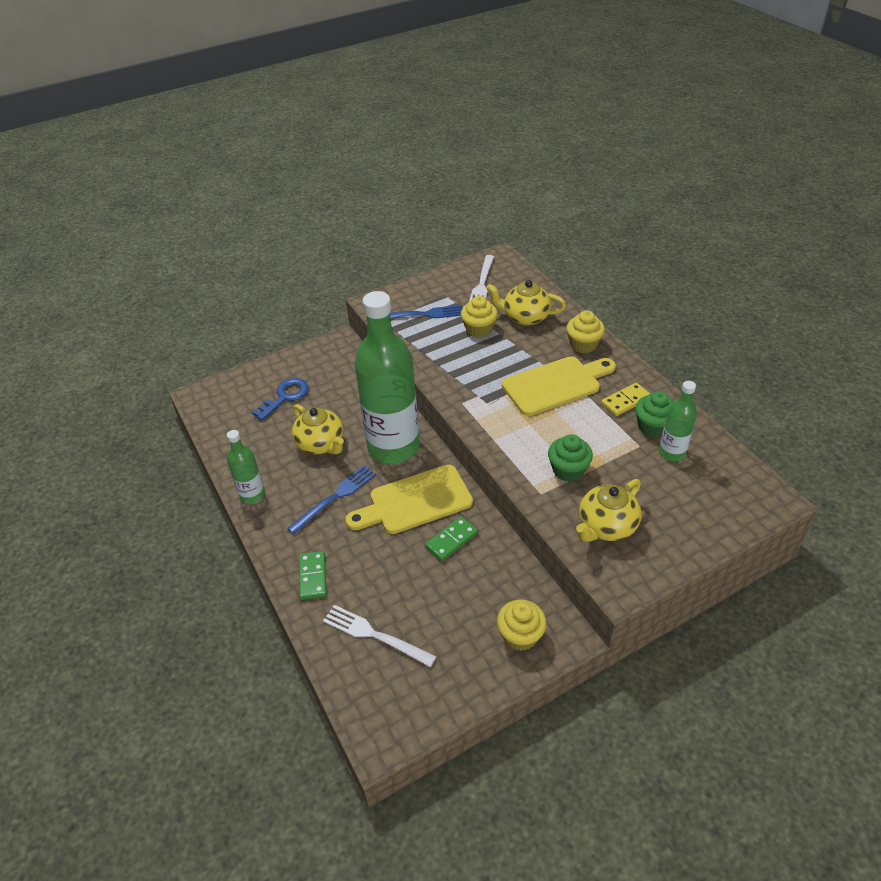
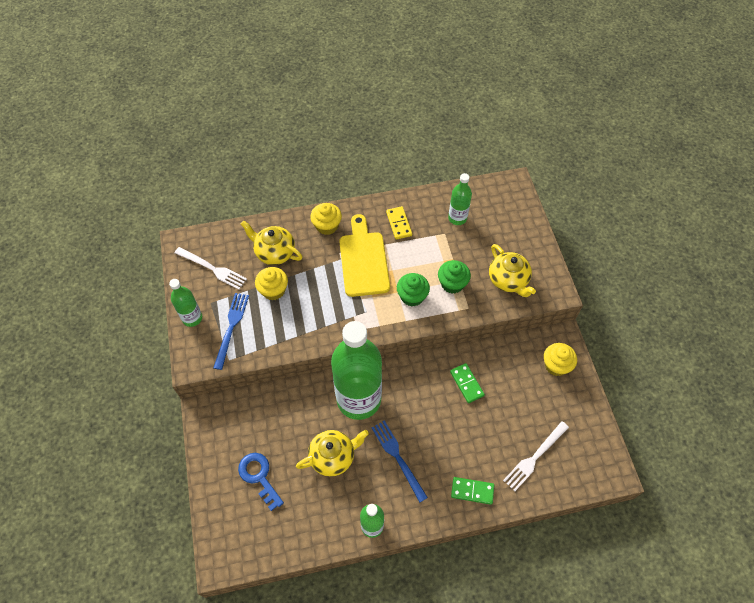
camera: 75 degrees left, 15 degrees up
yellow cutting board [345,465,473,534] -> none
yellow teapot [487,280,566,326] -> yellow teapot turned 90 degrees clockwise [241,221,303,265]
green cupcake [635,391,674,437] -> green cupcake moved to [397,273,430,307]
none -> green bottle [169,279,202,327]

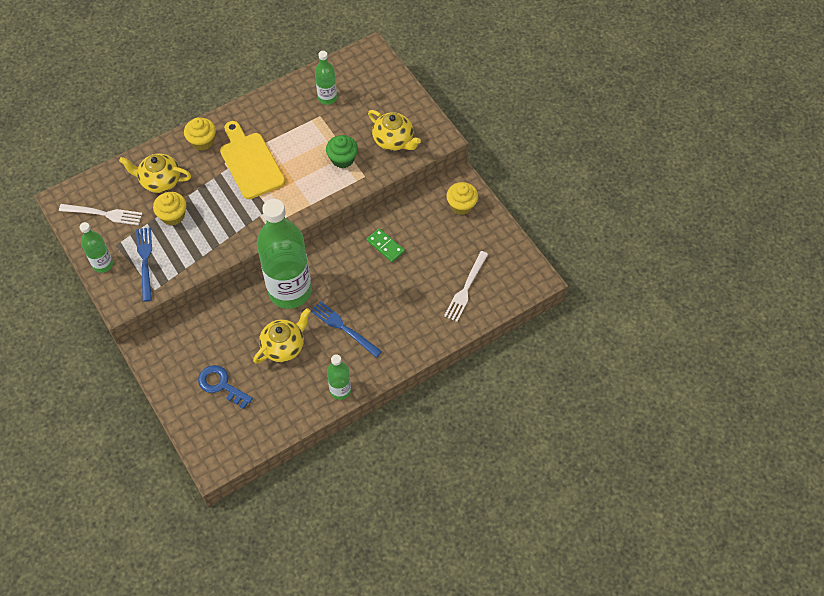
camera: 20 degrees left, 0 degrees up
yellow domino [386,206,412,240] -> none
green cupcake [397,273,430,307] -> none
green domino [451,477,494,505] -> none

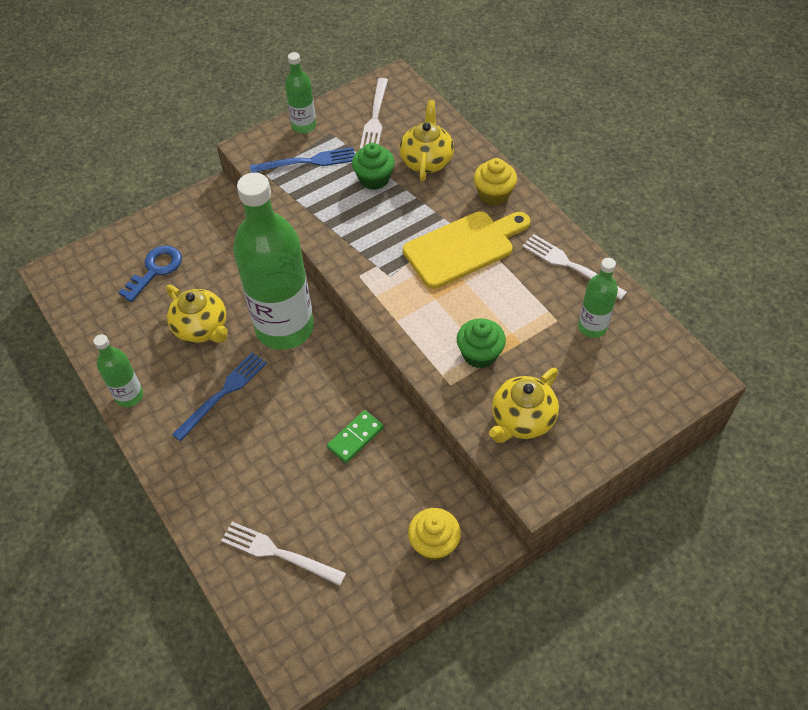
camera: 90 degrees right, 5 degrees down
yellow cupcake [153,192,186,226] -> green cupcake [352,143,395,190]
none -> white fork [522,234,627,300]

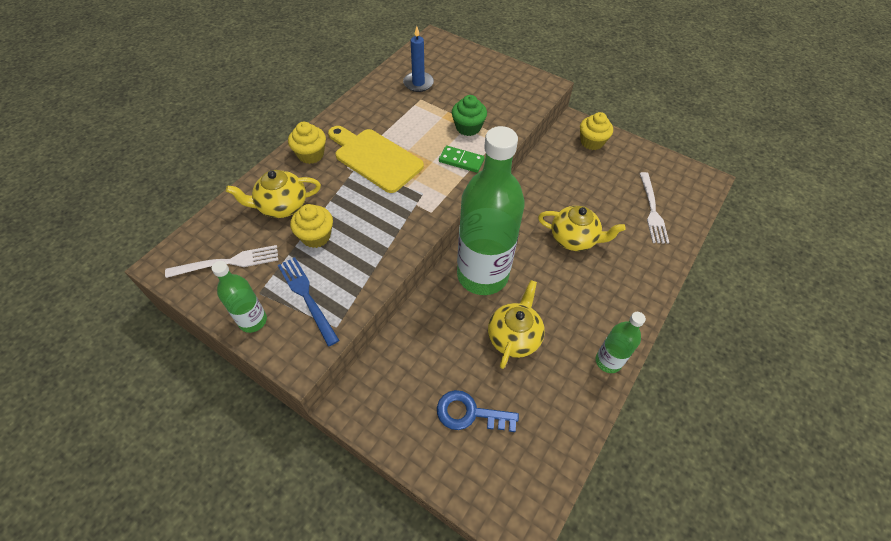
camera: 115 degrees left, 0 degrees up
blue fork [172,353,267,441] -> none
green domino [327,410,384,463] -> green domino moved to [439,146,485,173]
green cupcake [352,143,395,190] -> yellow cupcake [290,204,333,248]
yellow teapot [489,368,559,443] -> yellow teapot moved to [538,206,626,251]
white fork [522,234,627,300] -> none
green bottle [578,258,618,338] -> blue candle [403,26,434,92]

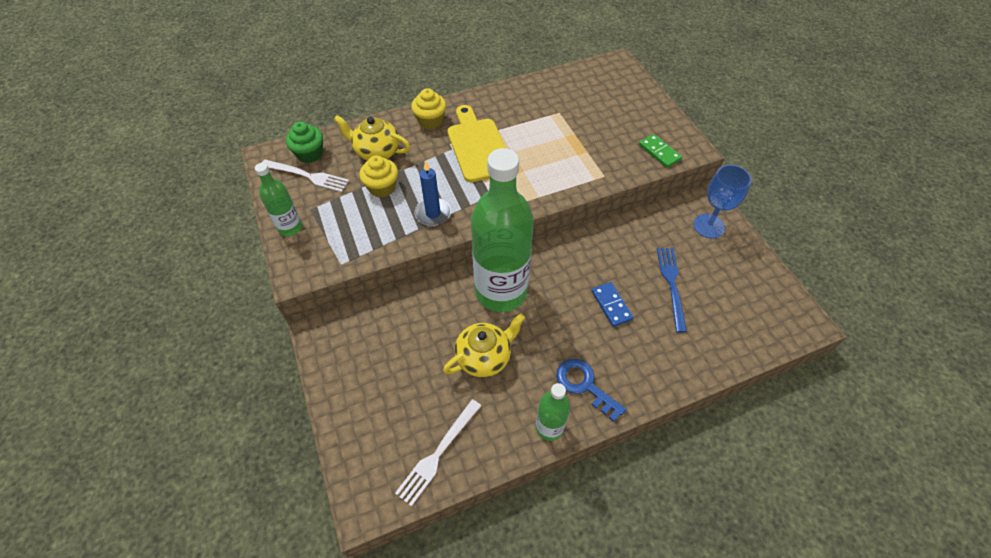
camera: 35 degrees right, 0 degrees up
blue fork [278,257,339,346] -> blue fork moved to [657,248,687,333]
blue candle [403,26,434,92] -> blue candle moved to [415,161,451,226]
blue key [437,390,519,432] -> blue key moved to [556,359,626,422]
green domino [439,146,485,173] -> green domino moved to [639,134,682,168]
green cupcake [452,95,487,136] -> green cupcake moved to [286,122,323,163]
yellow teapot [538,206,626,251] -> blue domino [592,282,634,327]
yellow cupcake [580,112,613,150] -> blue goblet [693,165,752,239]
white fork [639,172,669,244] -> white fork moved to [395,399,481,507]

